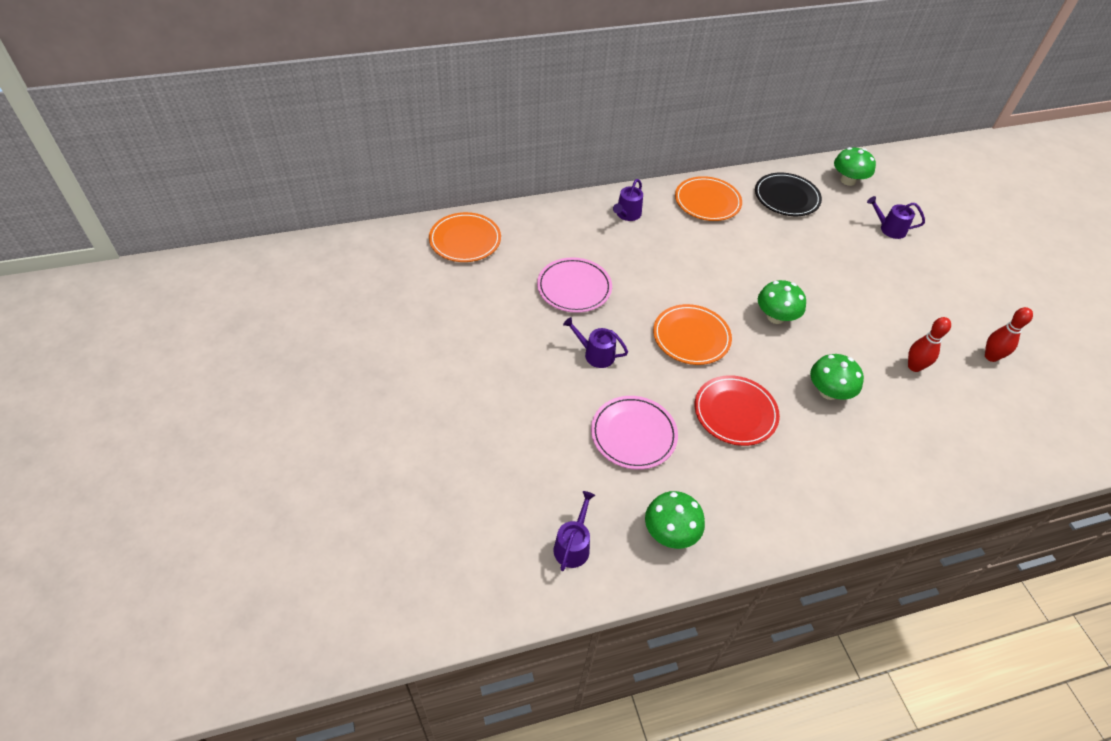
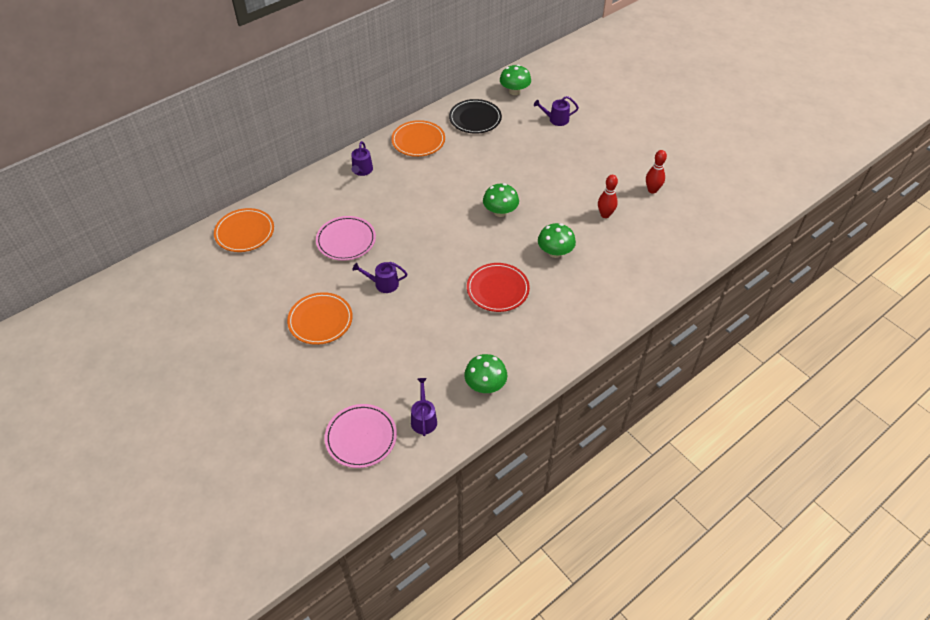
camera: 20 degrees left, 0 degrees up
pink plate [591,396,678,470] -> pink plate moved to [325,404,397,468]
orange plate [653,304,732,365] -> orange plate moved to [287,292,353,345]

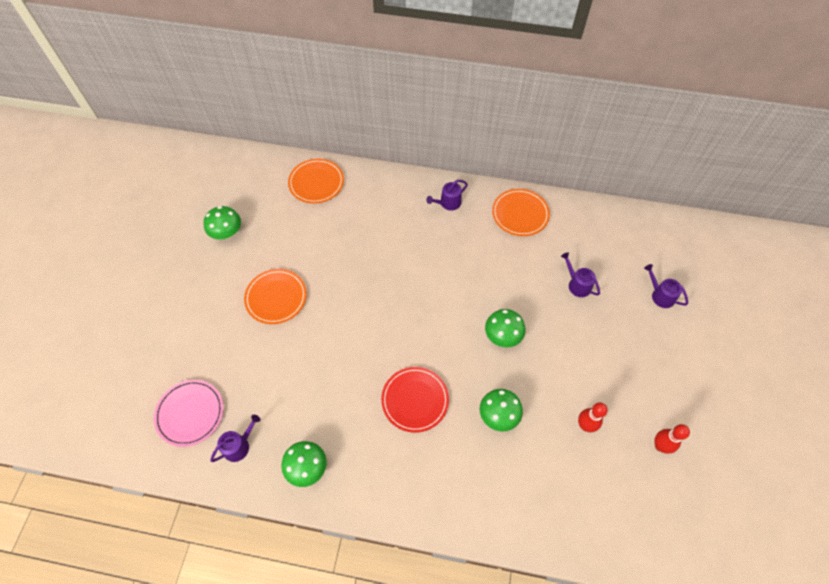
camera: 50 degrees right, 10 degrees up
pink plate [316,216,376,261] -> none
purple watering can [352,262,407,293] -> purple watering can moved to [561,252,600,297]
black plate [449,99,502,134] -> none
green mushroom [500,64,531,95] -> green mushroom moved to [204,206,241,239]

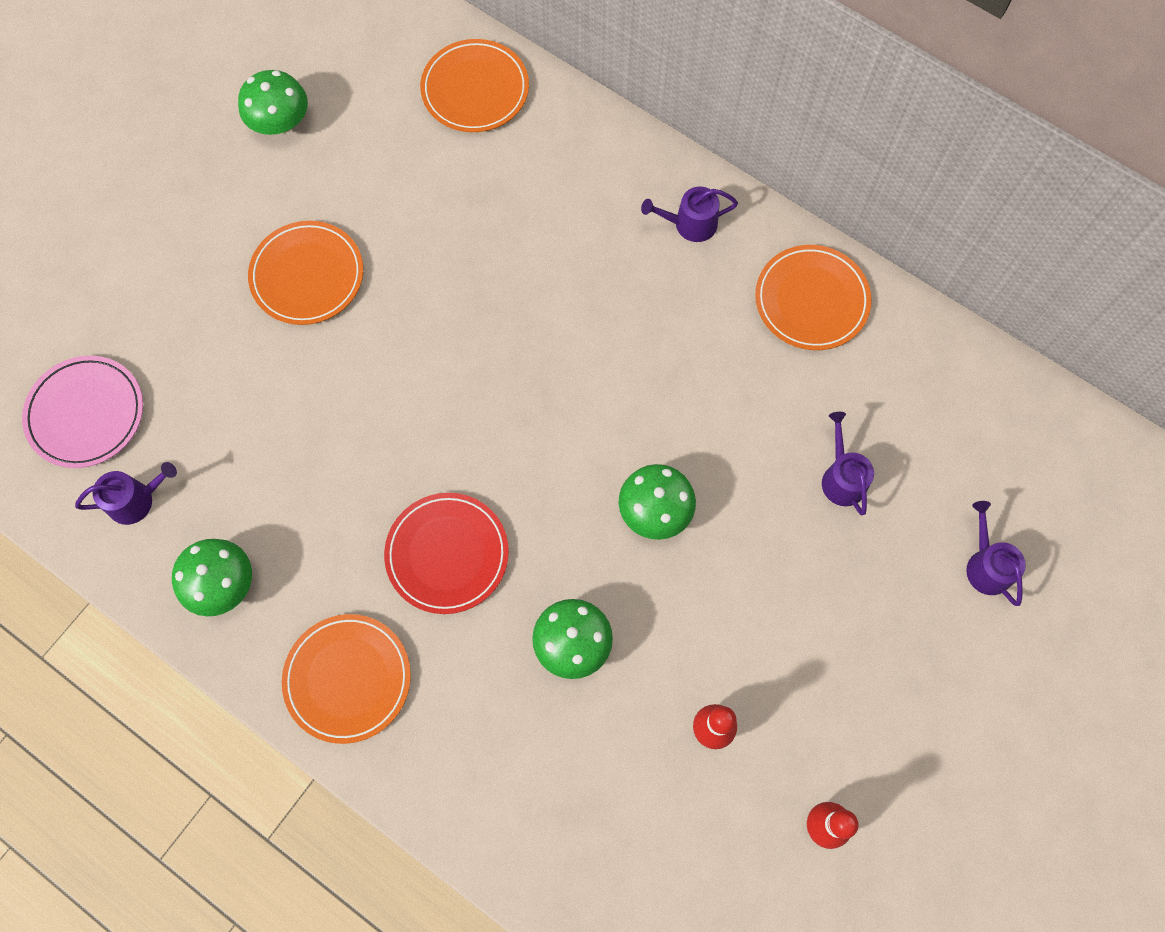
camera: 25 degrees right, 10 degrees up
none -> orange plate [282,614,411,744]

